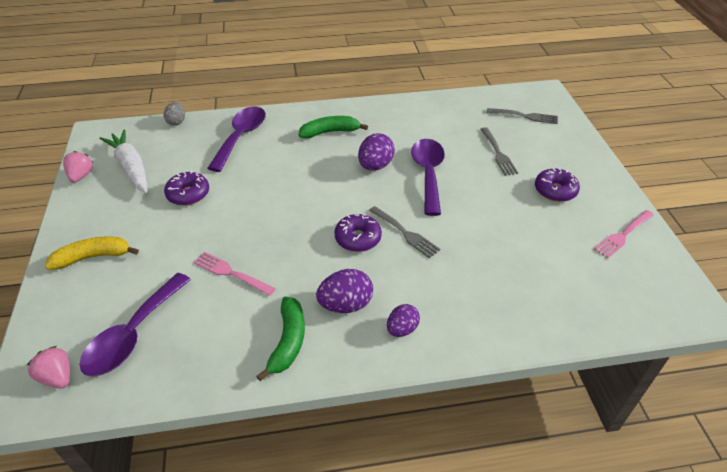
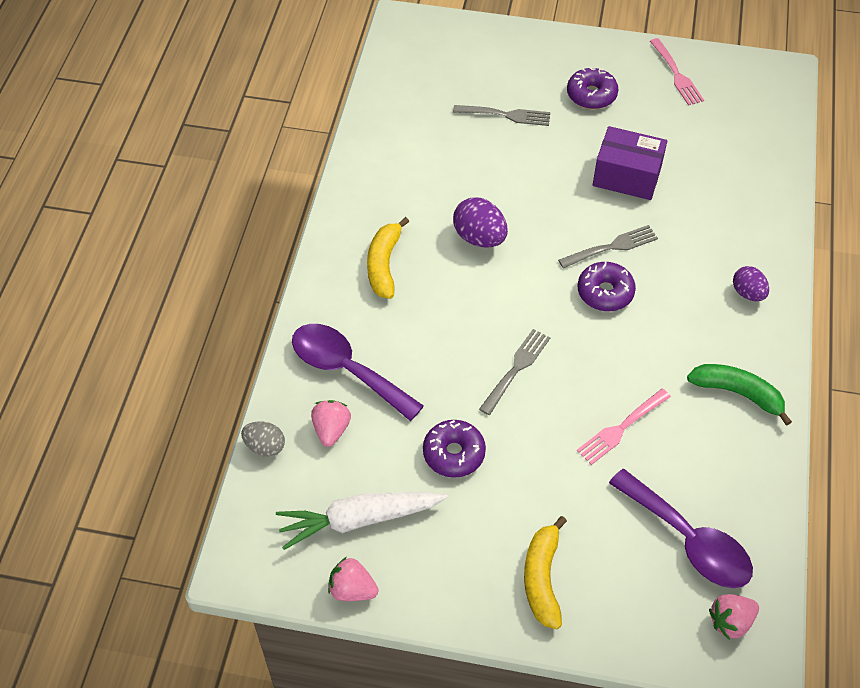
camera: 70 degrees left, 10 degrees up
green banana [299,116,368,138] -> yellow banana [367,217,409,299]
purple egg [316,269,373,313] -> none
purple spoon [411,139,445,216] -> none
grey fork [487,108,558,124] -> grey fork moved to [479,329,550,415]
none -> pink strawberry [311,400,351,447]
none -> purple box [593,126,667,200]

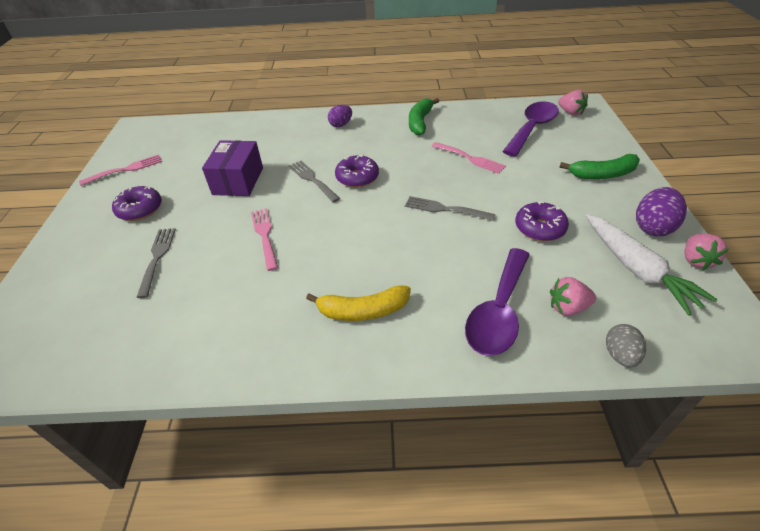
camera: 100 degrees left, 10 degrees down
purple egg [453,197,508,247] -> purple egg moved to [636,187,687,236]
yellow banana [524,516,567,629] -> green banana [559,154,640,179]
none -> pink fork [251,208,278,271]

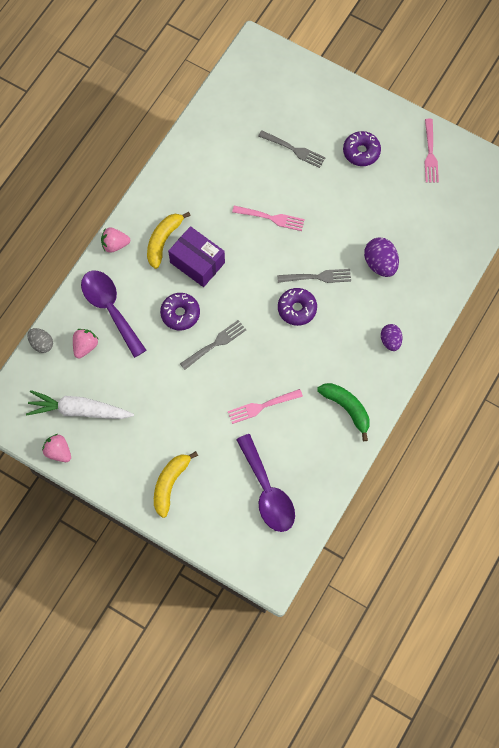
camera: 120 degrees right, 25 degrees up
purple box [202,140,263,196] -> purple box moved to [168,226,225,287]
purple donut [515,201,569,241] -> purple donut moved to [160,293,200,331]
pink strawberry [558,90,588,116] -> pink strawberry moved to [101,228,130,253]
green banana [559,154,640,179] -> yellow banana [154,451,198,518]
purple egg [636,187,687,236] -> purple egg moved to [364,237,399,277]

